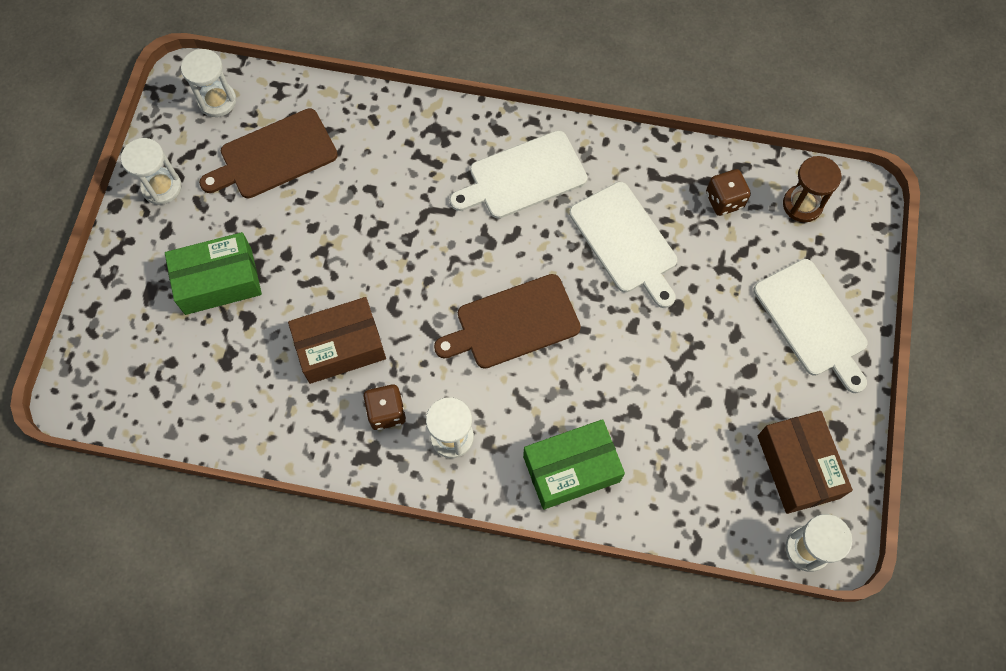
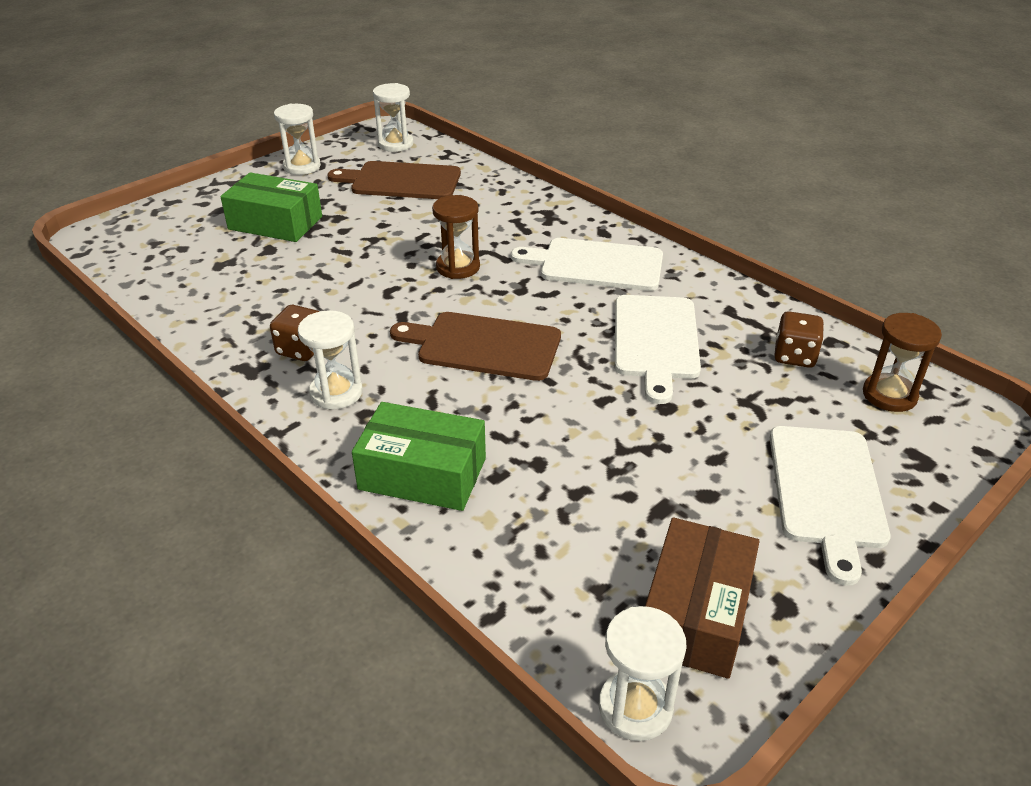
camera: 35 degrees right, 30 degrees down
brown box [288,297,386,384] -> none
none -> brown hourglass [432,195,480,279]

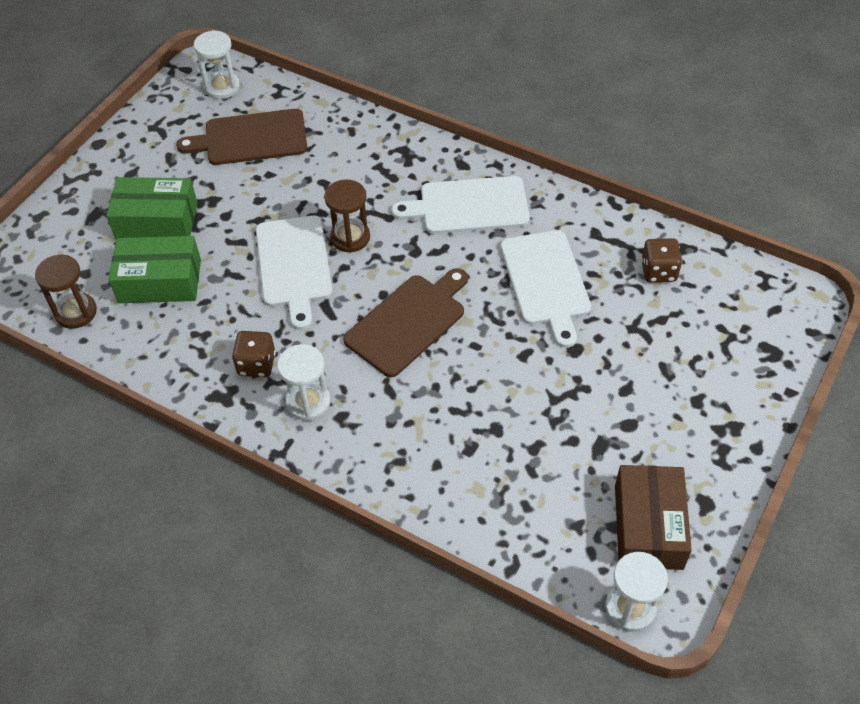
camera: 15 degrees left, 15 degrees up
white hourglass [274,104,321,175] -> none
green box [352,402,486,511] -> green box moved to [109,236,201,303]
brown cutting board [390,312,561,381] -> brown cutting board turned 135 degrees clockwise [343,268,468,377]
white cutting board [770,426,890,586] -> white cutting board moved to [256,215,332,330]
brown hourglass [863,313,942,412] -> brown hourglass moved to [35,254,97,329]

